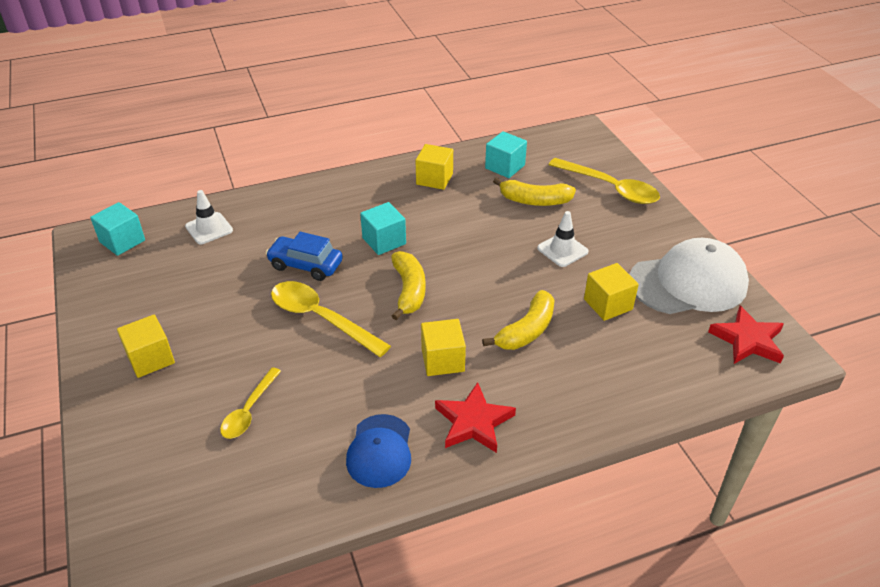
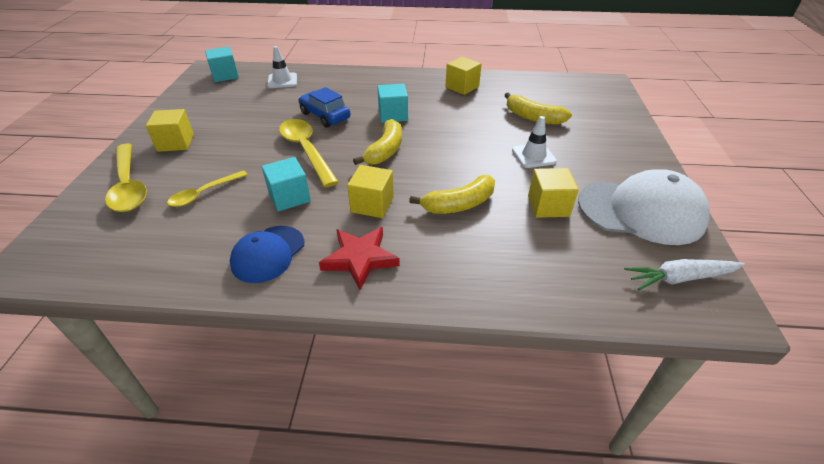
camera: 25 degrees right, 0 degrees up
turquoise cube [485,131,527,178] -> turquoise cube moved to [262,157,311,211]
yellow spoon [548,158,660,204] -> yellow spoon moved to [105,144,147,212]
red star [708,306,784,364] -> white carrot [624,259,745,290]

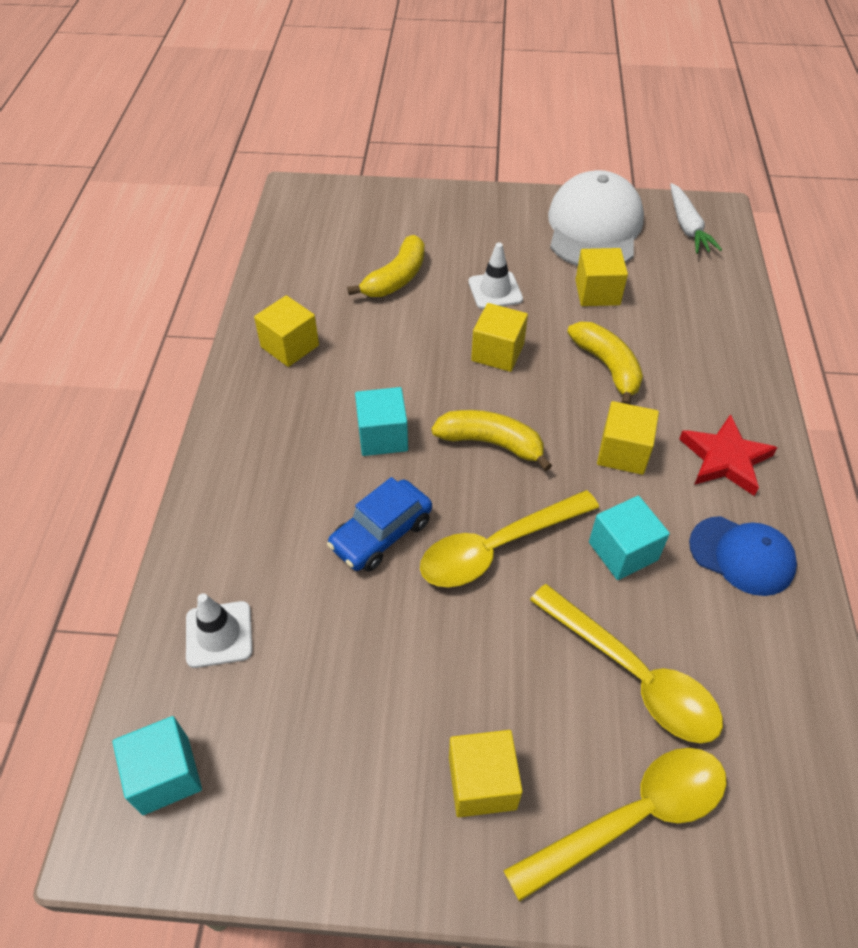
camera: 90 degrees left, 10 degrees up
yellow spoon [167,170,248,207] -> yellow spoon [530,584,723,743], size x1.64
none -> yellow cube [471,303,528,372]

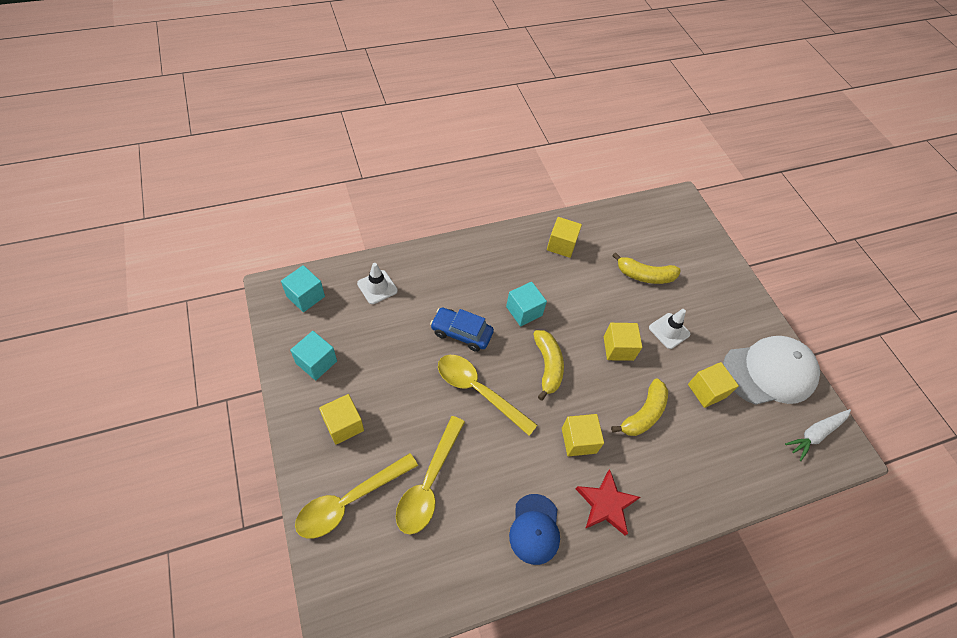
camera: 60 degrees right, 5 degrees up
yellow spoon [503,748,727,902] -> yellow spoon turned 105 degrees clockwise [295,453,418,539]
turquoise cube [589,496,670,580] -> turquoise cube moved to [290,331,337,380]

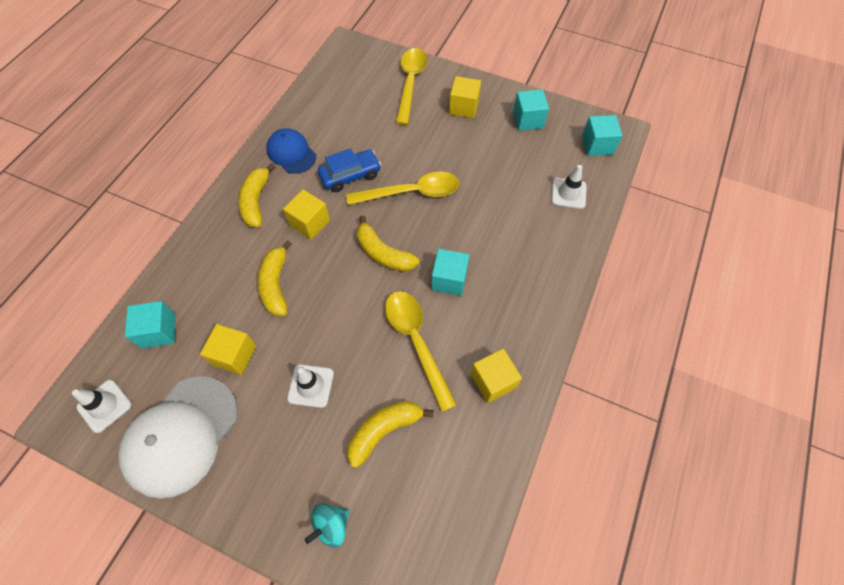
camera: 140 degrees right, 5 degrees up
yellow spoon [396,416,465,534] -> yellow spoon moved to [385,291,457,412]
blue car [430,308,494,352] -> blue car moved to [318,148,381,192]
red star [576,470,640,536] -> yellow banana [238,163,275,228]
yellow cube [604,323,642,361] -> none
white carrot [785,409,851,461] -> white traffic cone [72,380,132,433]
none -> turquoise cube [125,301,176,348]
none -> turquoise spinning top [305,504,349,548]

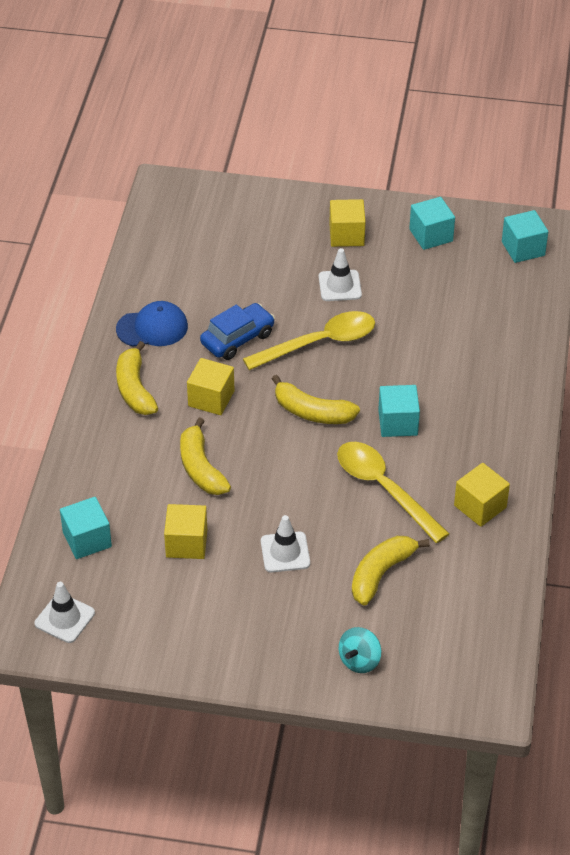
camera: 15 degrees left, 15 degrees down
white cap [118,376,238,499] -> none
blue cap [266,128,316,174] -> blue cap turned 135 degrees clockwise [116,301,188,347]
yellow spoon [396,48,428,125] -> none
white traffic cone [551,165,587,209] -> white traffic cone moved to [319,248,362,301]

